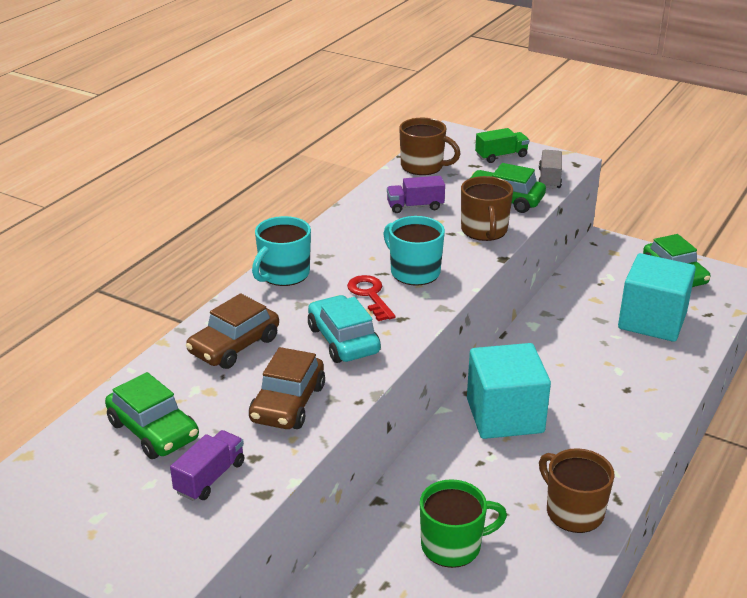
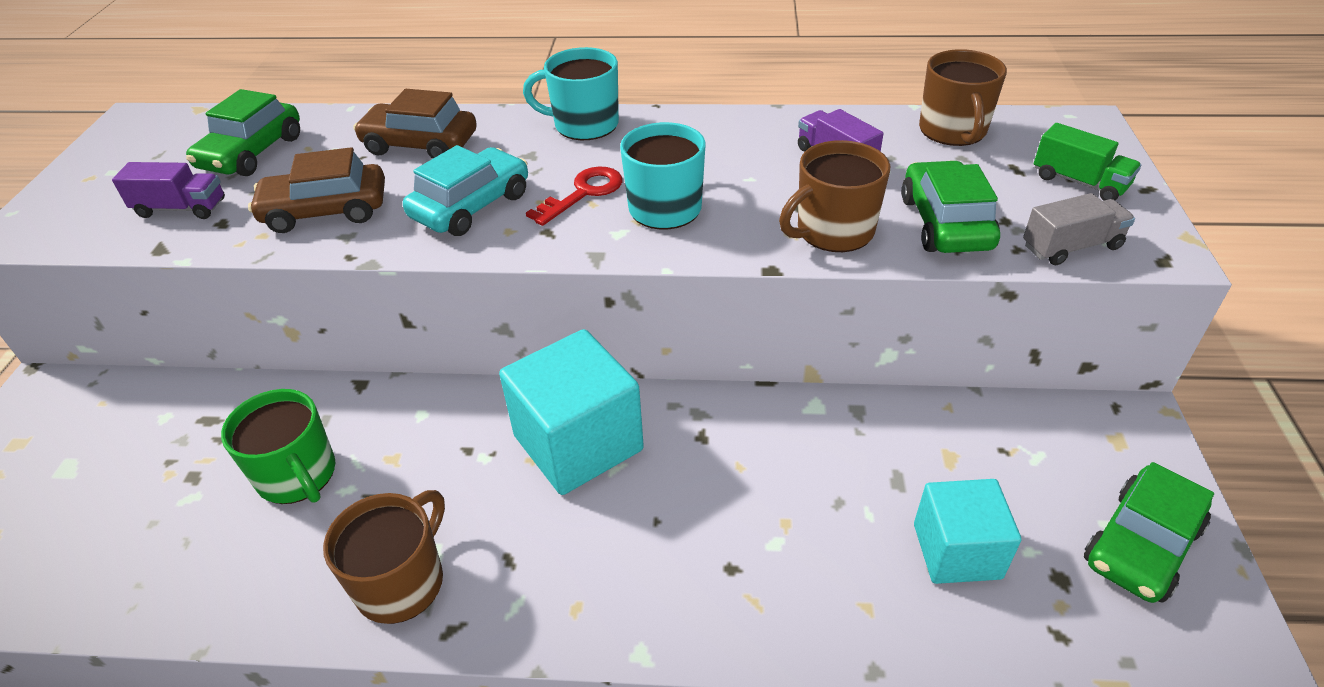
camera: 65 degrees right, 10 degrees up
turquoise cube [618,253,696,342] -> turquoise cube [914,479,1021,584], size x0.65

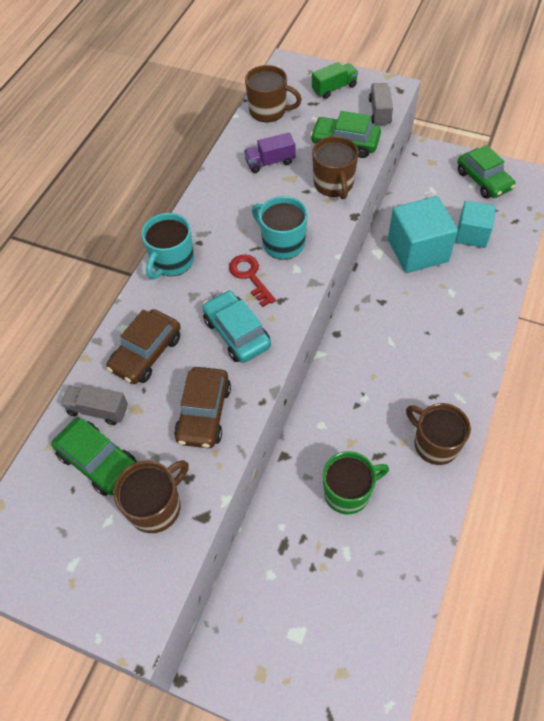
camera: 70 degrees left, 15 degrees up
purple truck [112,162,225,219] -> brown mug [113,460,189,533]
turquoise cube [499,329,644,495] -> turquoise cube moved to [388,196,458,273]
none -> grey truck [61,385,128,425]

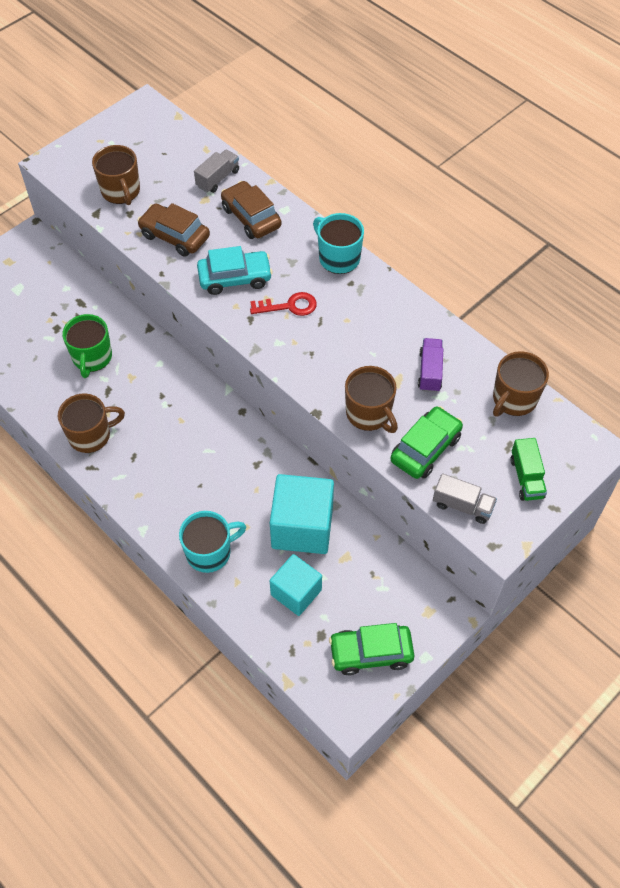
camera: 110 degrees right, 0 degrees up
green car [52,418,137,496] -> none
turquoise mug [252,196,308,260] -> turquoise mug moved to [179,511,246,573]
brown mug [312,136,359,199] -> brown mug turned 135 degrees counterclockwise [345,366,398,433]

